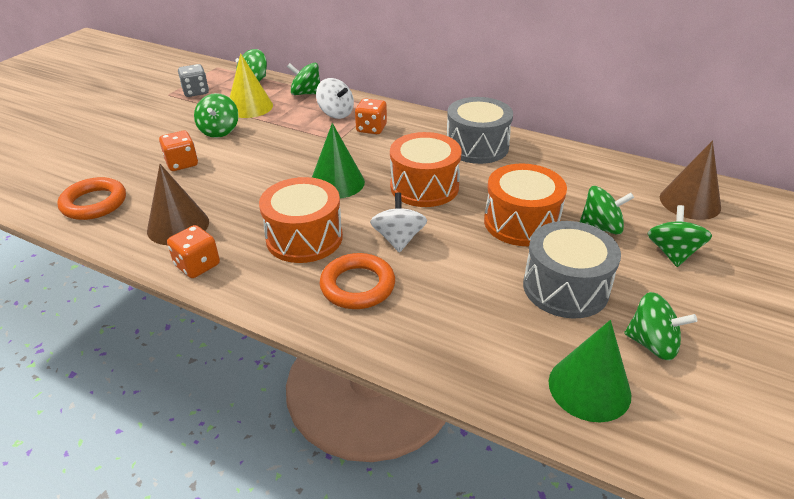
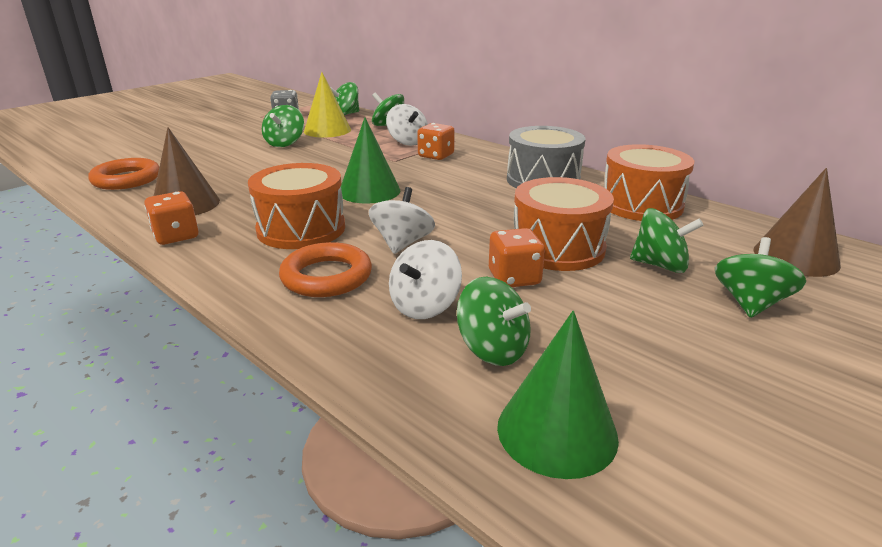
camera: 15 degrees right, 10 degrees down
orange dice [159,131,198,171] -> orange dice moved to [489,228,545,287]
orange drum [390,132,462,207] -> orange drum moved to [605,144,694,221]
grey drum [523,221,621,319] -> none
green spinning top [624,292,697,360] -> green spinning top moved to [457,277,531,366]
none -> white spinning top [389,240,462,319]

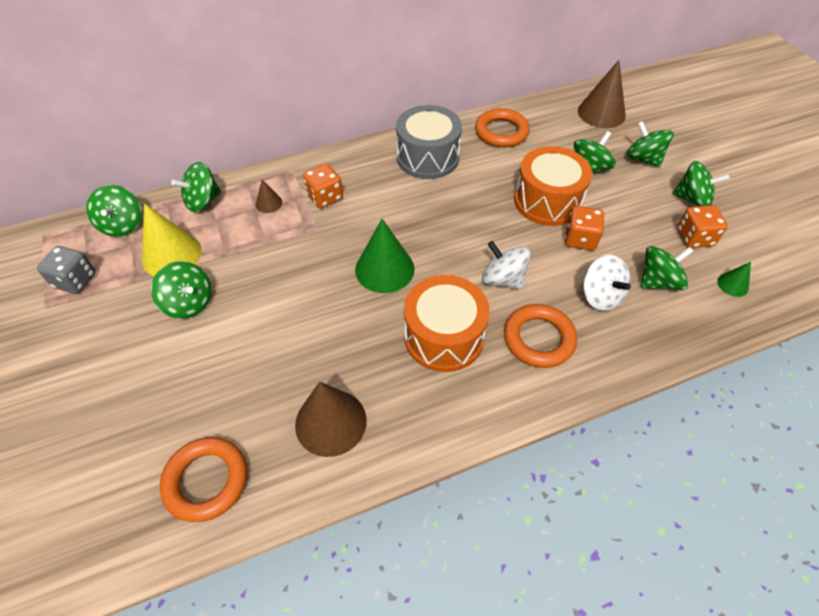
camera: 65 degrees left, 25 degrees up
orange dice [144,191,199,245] -> orange dice moved to [677,205,728,248]
white spinning top [386,104,428,146] -> brown cone [256,179,282,213]
green cone [497,311,619,479] -> green cone [717,262,751,297], size x0.49
orange drum [605,144,694,221] -> orange ring [475,108,530,147]
none -> green spinning top [672,161,730,206]

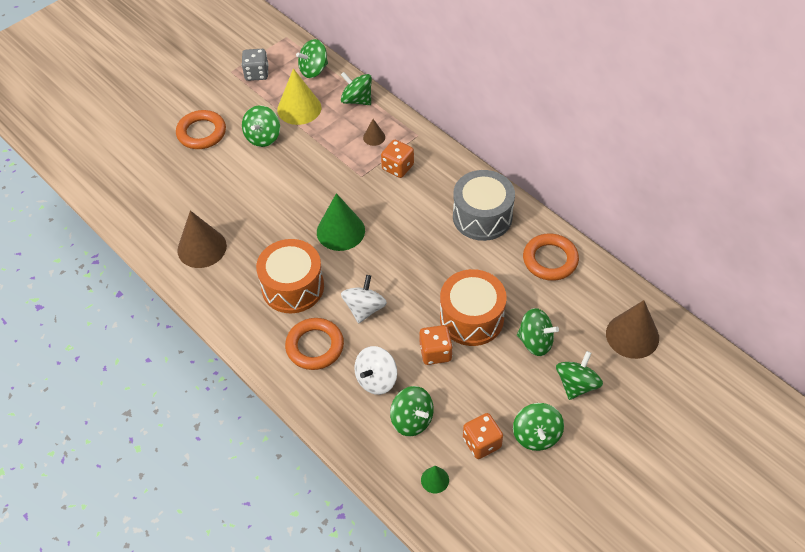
camera: 70 degrees right, 0 degrees up
orange ring [160,437,247,522] -> orange ring moved to [176,110,226,149]

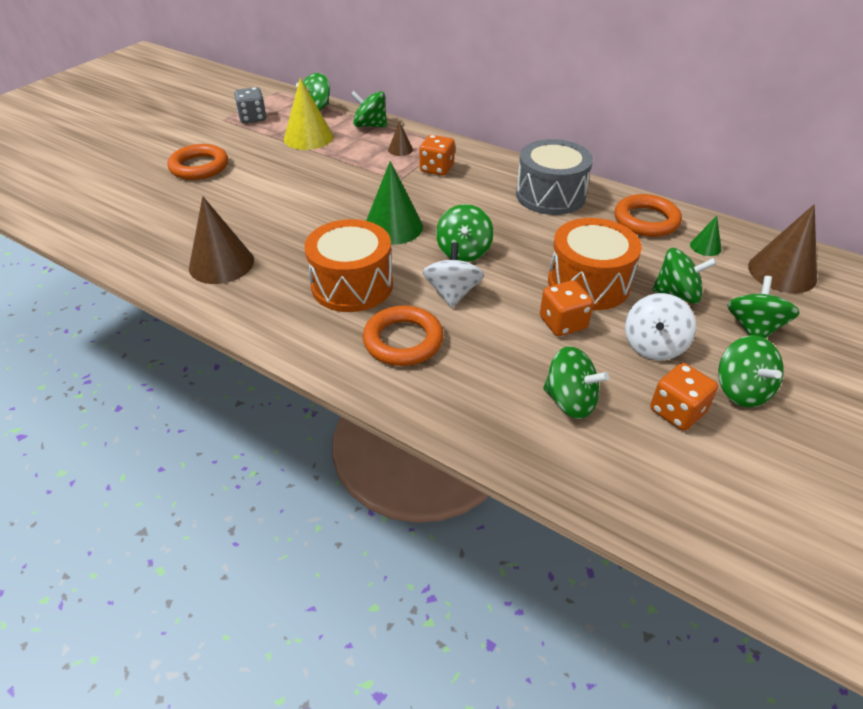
camera: 15 degrees left, 10 degrees down
green spinning top [242,105,280,147] -> green spinning top moved to [436,204,494,262]
white spinning top [354,346,397,395] -> white spinning top moved to [625,293,696,361]
green cone [421,466,449,493] -> green cone moved to [690,216,722,256]

